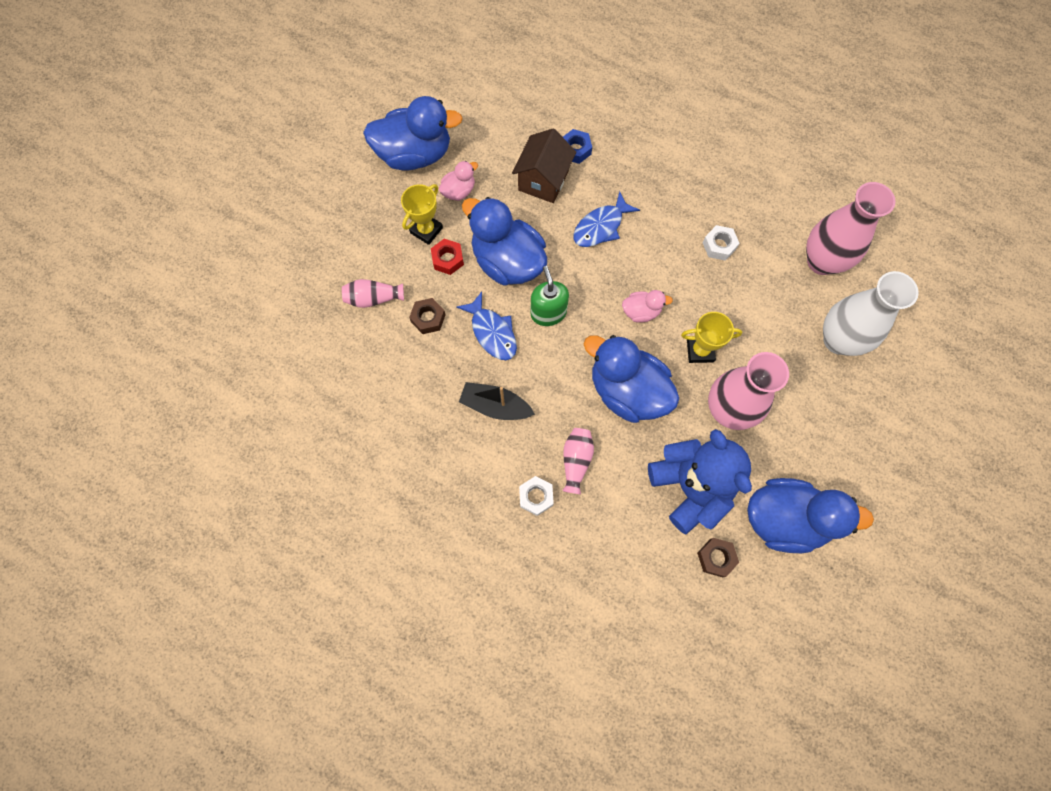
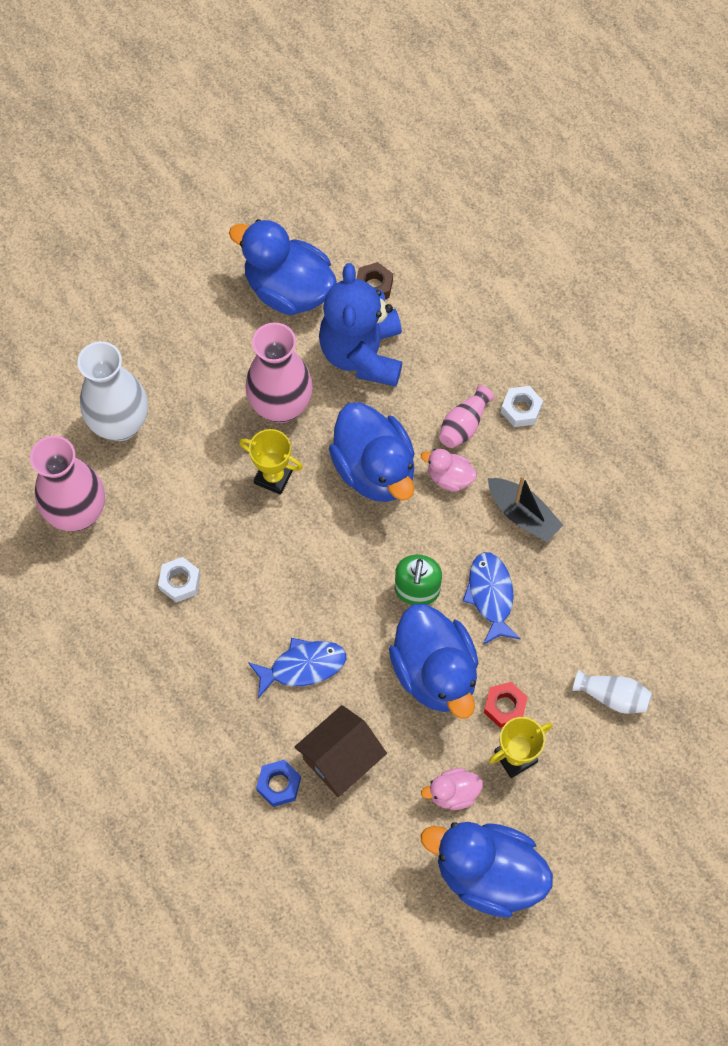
camera: 155 degrees left, 5 degrees down
pink vase [342,279,404,308] -> white vase [573,670,652,714]
brown nut [409,298,445,334] -> none
pink duck [622,290,673,322] -> pink duck moved to [421,449,477,492]

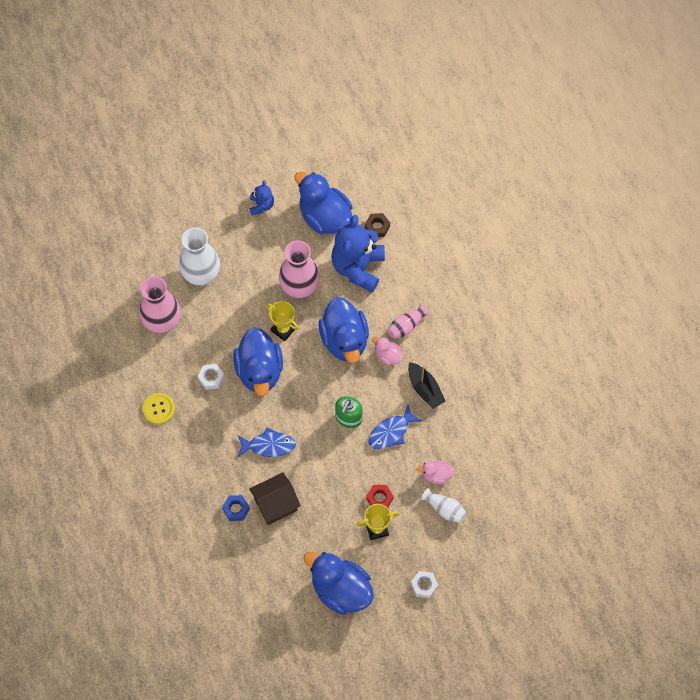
camera: 15 degrees right, 0 degrees up
blue duck [389,604,478,719] -> blue duck moved to [233,327,283,396]
pink duck [421,768,483,810] -> pink duck moved to [417,461,454,484]
blue fish [462,552,520,645] -> blue fish turned 135 degrees counterclockwise [369,405,423,449]
white nut [501,386,543,427] -> white nut moved to [411,571,438,598]
none -> yellow button [142,393,175,424]
none -> blue teddy bear [250,181,274,215]

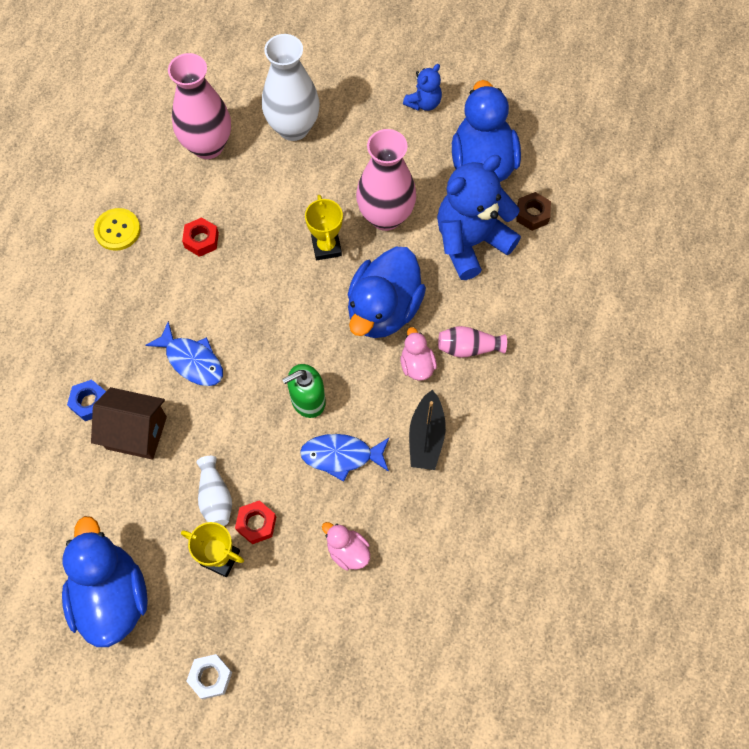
camera: 40 degrees right, 0 degrees up
white nut [198,364,224,390] -> red nut [182,217,219,257]
blue duck [233,327,283,396] -> none
white vase [421,488,466,522] -> white vase moved to [196,456,232,526]

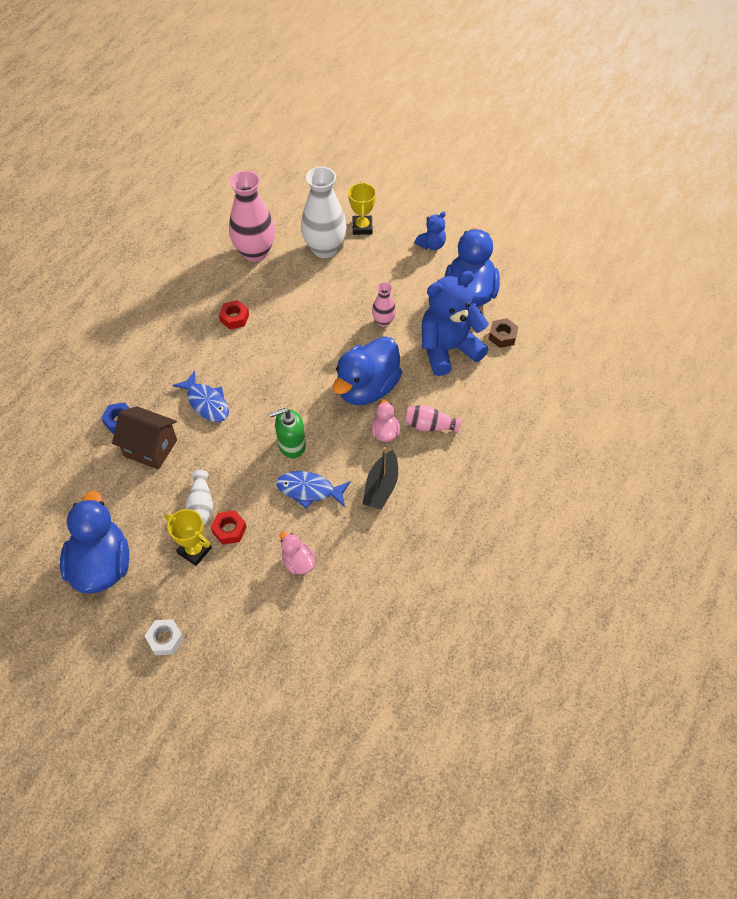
camera: 10 degrees right, 10 degrees down
yellow button [94,208,140,251] -> none
yellow trophy [305,195,343,260] -> yellow trophy moved to [348,182,376,235]
pink vase [356,129,416,231] -> pink vase [372,282,396,327], size x0.51

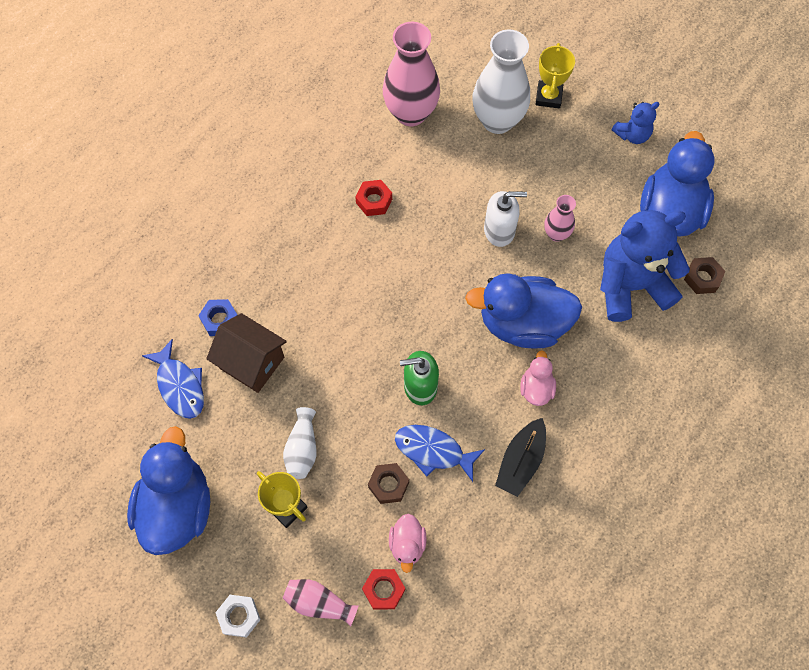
camera: 10 degrees right, 10 degrees up
blue fish [173,371,229,422] -> blue fish moved to [142,339,204,419]
red nut [211,510,247,545] -> red nut moved to [362,569,405,609]
pink duck [279,532,316,575] -> pink duck turned 150 degrees counterclockwise [389,514,427,573]
blue duck [333,336,402,405] -> blue duck turned 45 degrees clockwise [465,273,582,349]
pink vase [405,405,461,434] -> pink vase moved to [283,579,359,626]
none -> brown nut [368,463,409,504]
none -> white soap dispenser [484,191,527,247]

